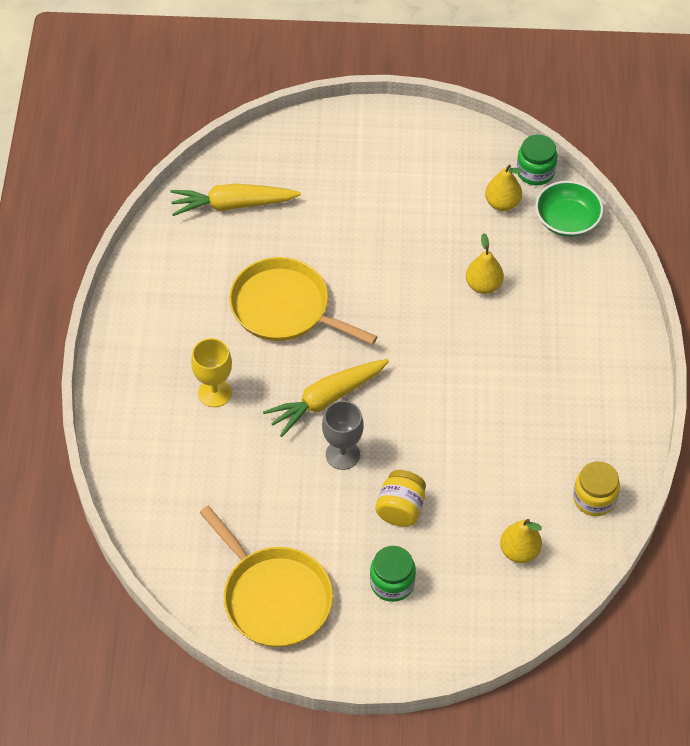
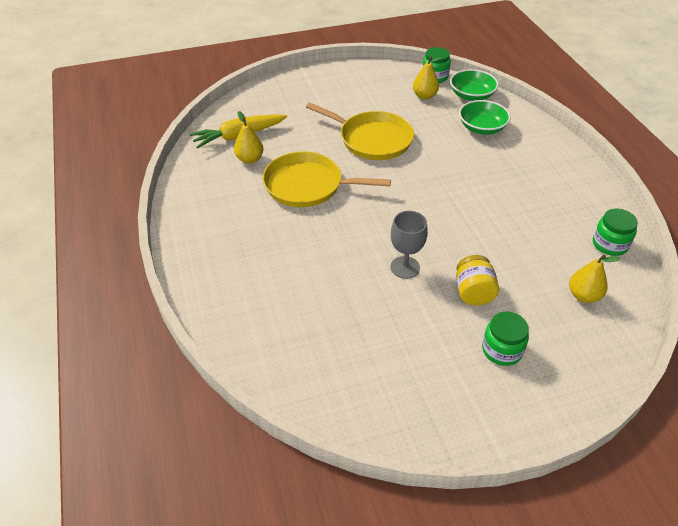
camera: 20 degrees left, 10 degrees down
yellow goblet [191,338,232,407] -> none
yellow pan [199,506,333,647] -> yellow pan moved to [306,102,414,160]
yellow carrot [263,359,389,437] -> none
yellow pear [466,233,504,294] -> yellow pear moved to [234,111,264,164]
yellow jar [573,461,620,516] -> green jar [593,209,638,256]
none -> green bowl [459,100,511,135]

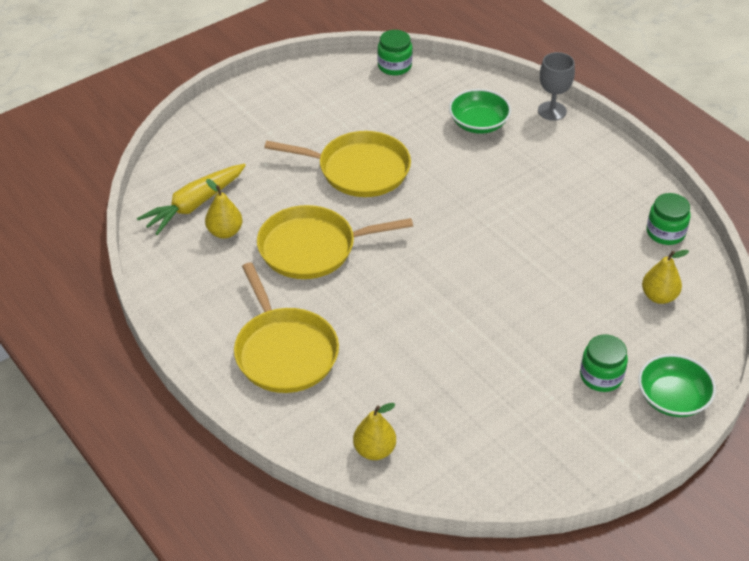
camera: 20 degrees left, 0 degrees up
grey goblet [391,211,428,279] -> grey goblet moved to [538,52,575,121]
yellow pear [413,57,442,100] -> yellow pear moved to [353,403,396,460]
green bowl [450,69,499,101] -> green bowl moved to [638,354,716,417]
yellow jar [456,255,499,305] -> none
none -> yellow pan [234,262,339,393]

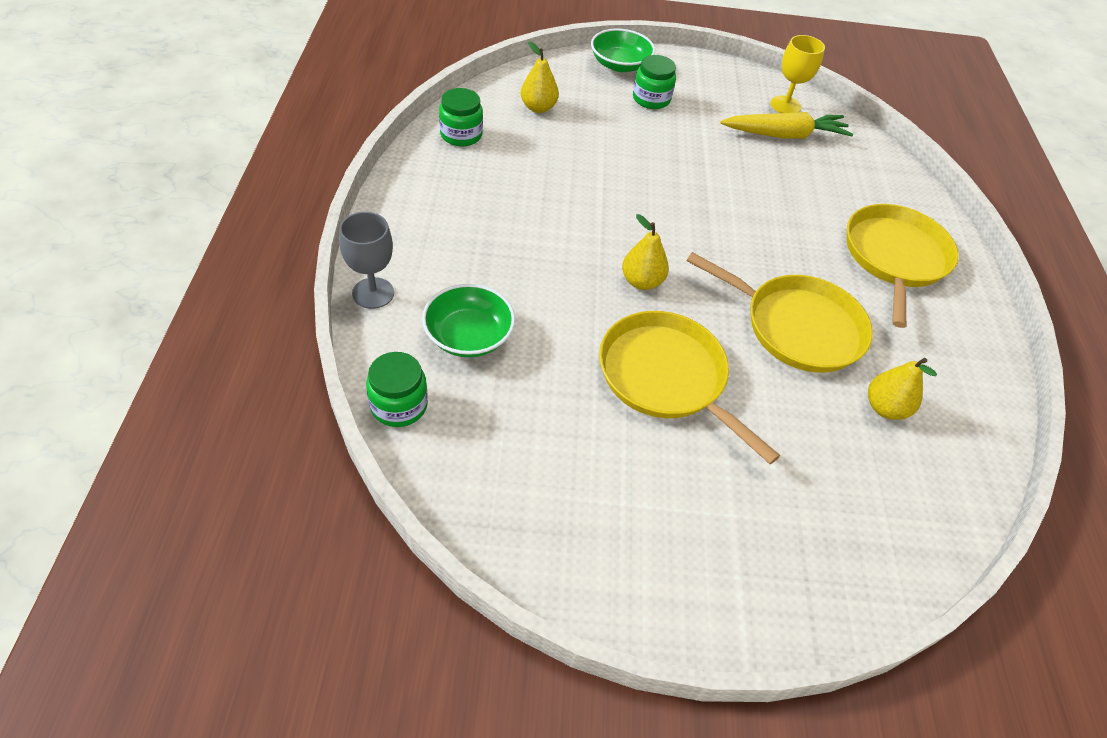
camera: 145 degrees left, 5 degrees up
yellow carrot [137,164,246,235] -> yellow carrot moved to [720,112,853,139]
yellow pear [353,403,396,460] -> yellow pear moved to [622,214,669,290]
green jar [377,30,412,75] -> green jar moved to [366,352,428,427]
none -> yellow goblet [770,35,825,113]

